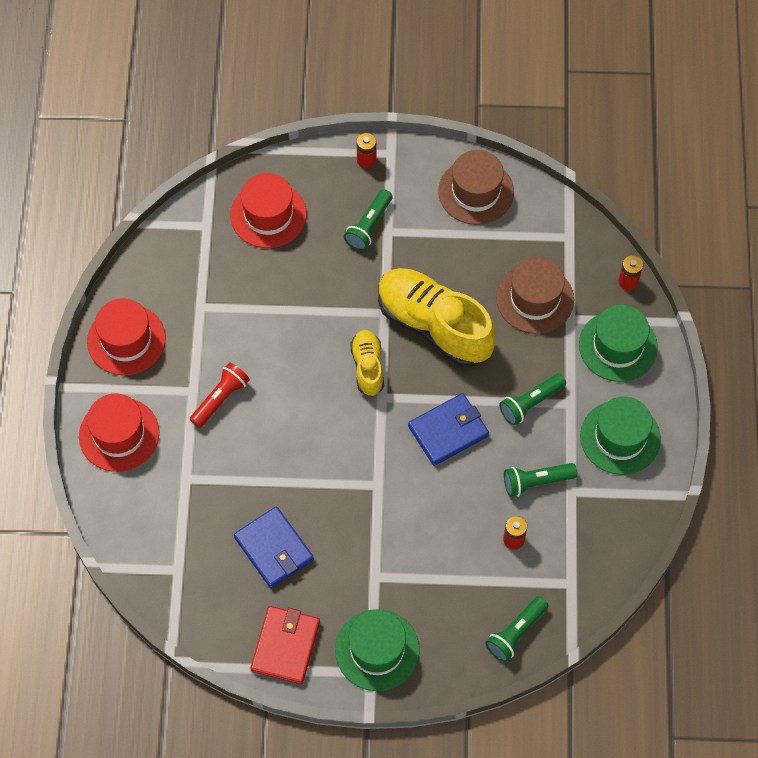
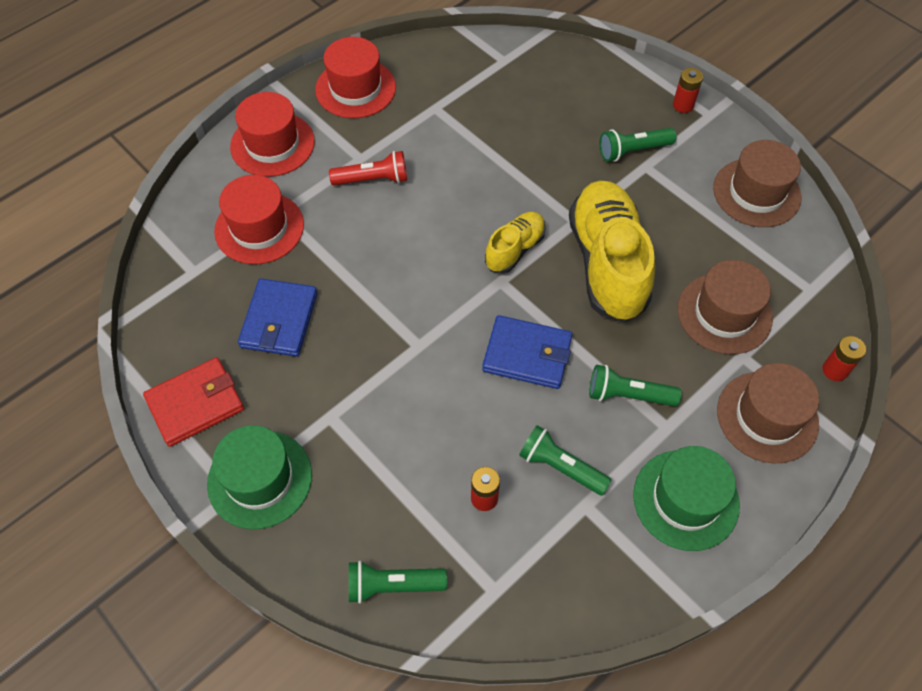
camera: 45 degrees right, 5 degrees down
red hat [231,173,307,248] -> red hat moved to [214,175,304,264]
green hat [579,305,658,382] -> brown hat [717,363,819,463]

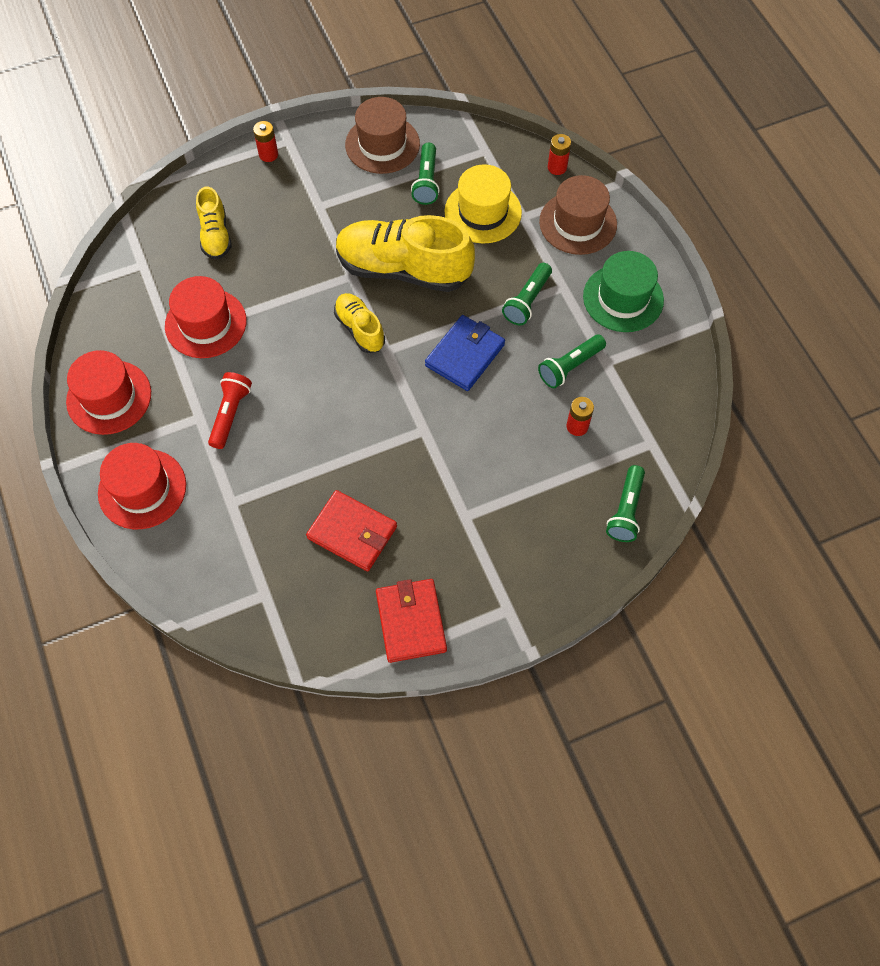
camera: 70 degrees left, 5 degrees up
green hat [207,425,312,529] -> none
red hat [214,175,304,264] -> red hat moved to [165,276,247,358]
blue wallet [238,279,317,357] -> red wallet [306,490,397,572]
green flashlight [600,128,676,162] -> green flashlight moved to [411,143,440,205]
brown hat [677,260,773,354] -> yellow hat [444,164,522,244]
none -> yellow shoe [196,187,232,260]

